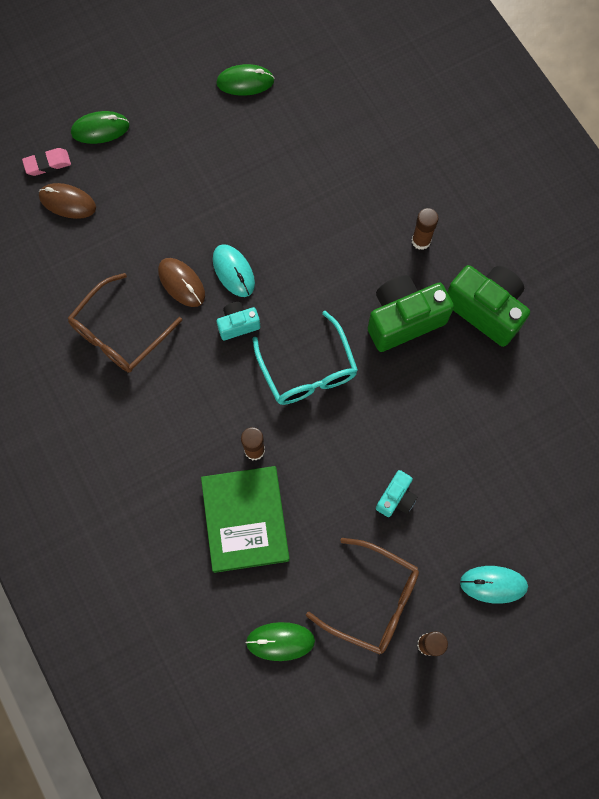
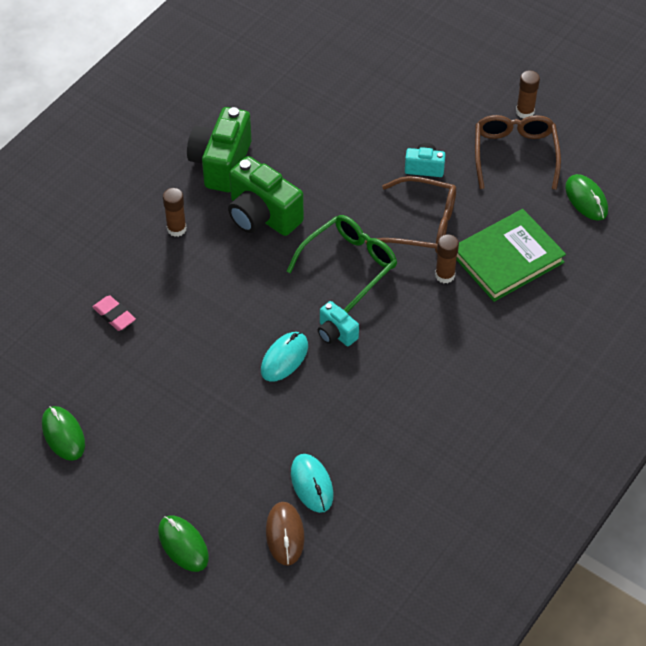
camera: 115 degrees left, 20 degrees down
pink eraser [22,148,71,176] -> pink eraser moved to [93,295,136,331]
brown glasses [68,273,182,373] -> brown glasses moved to [365,176,456,253]
brown mouse [158,258,205,307] -> none
turquoise glasses [252,311,358,405] -> green glasses [286,215,397,313]
turquoise mouse [460,566,528,604] -> turquoise mouse moved to [291,454,333,513]

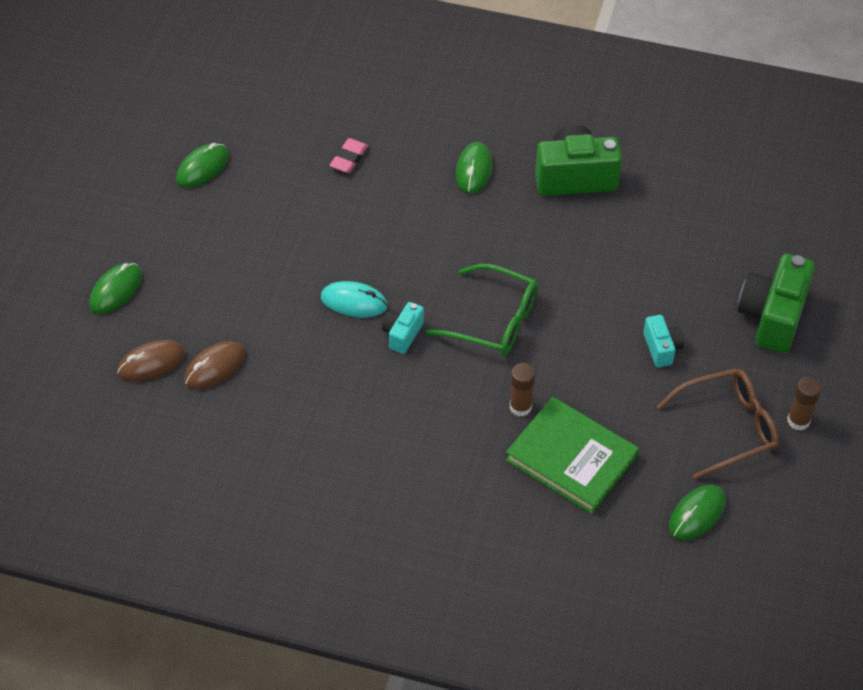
camera: 70 degrees right, 0 degrees up
brown glue stick [163,188,186,237] -> green mouse [456,142,492,193]
green camera [228,156,304,236] -> green camera moved to [738,253,815,353]
turquoise mouse [291,454,333,513] -> brown mouse [184,341,245,389]
brown glasses [365,176,456,253] -> none

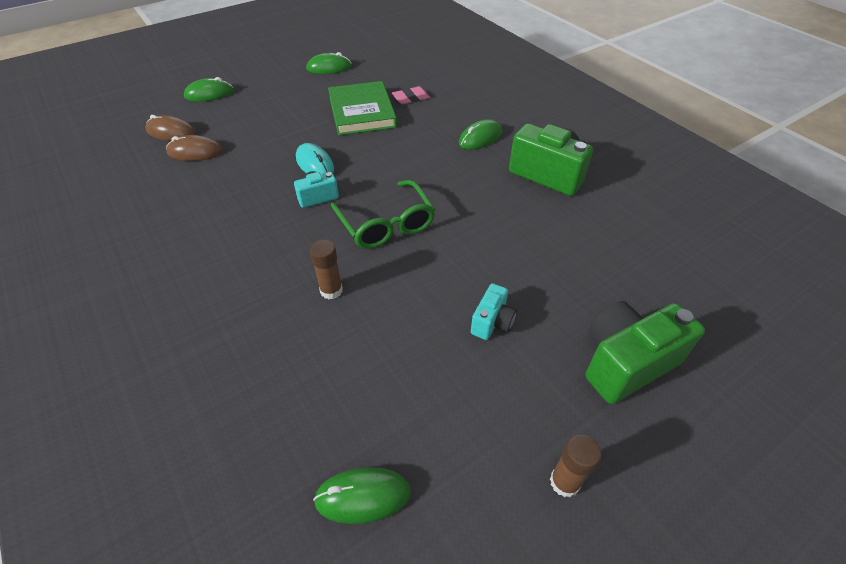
camera: 40 degrees right, 5 degrees down
green book [505,397,639,514] -> green book moved to [328,81,397,135]
brown glasses [656,368,779,480] -> none

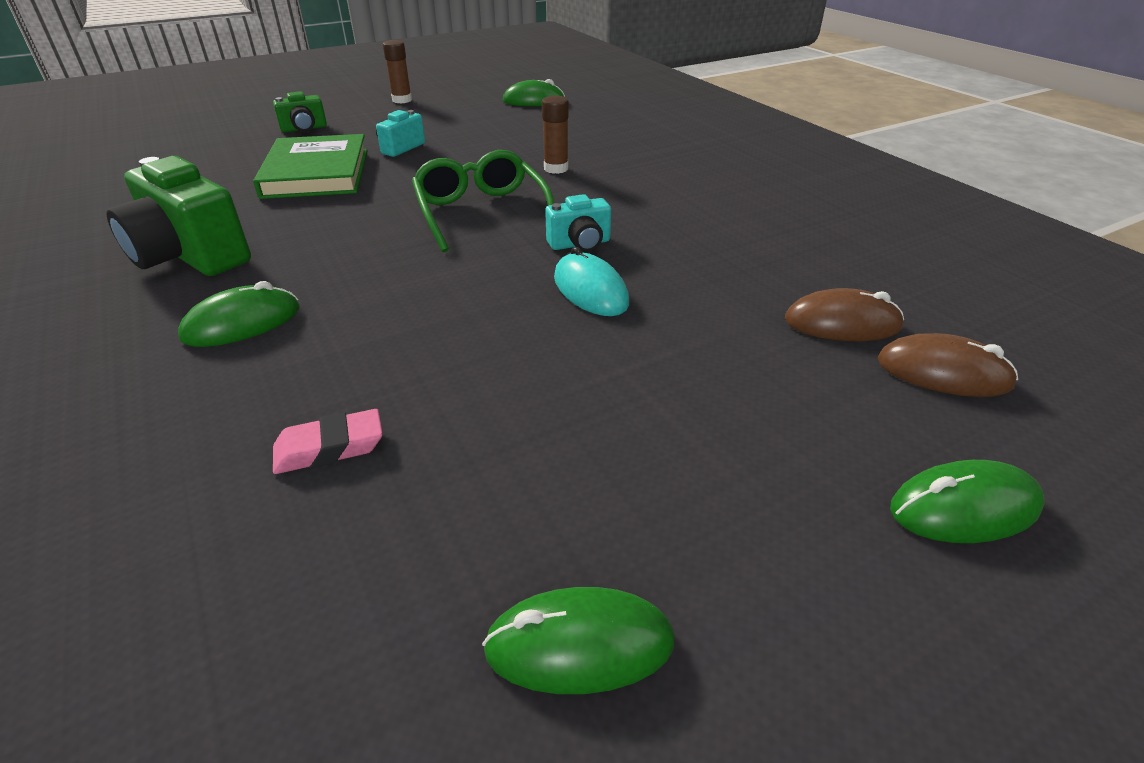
camera: 175 degrees left, 10 degrees down
green book [328,81,397,135] -> green book moved to [253,134,368,199]
green camera [585,301,705,404] -> green camera [273,91,327,132], size x0.52

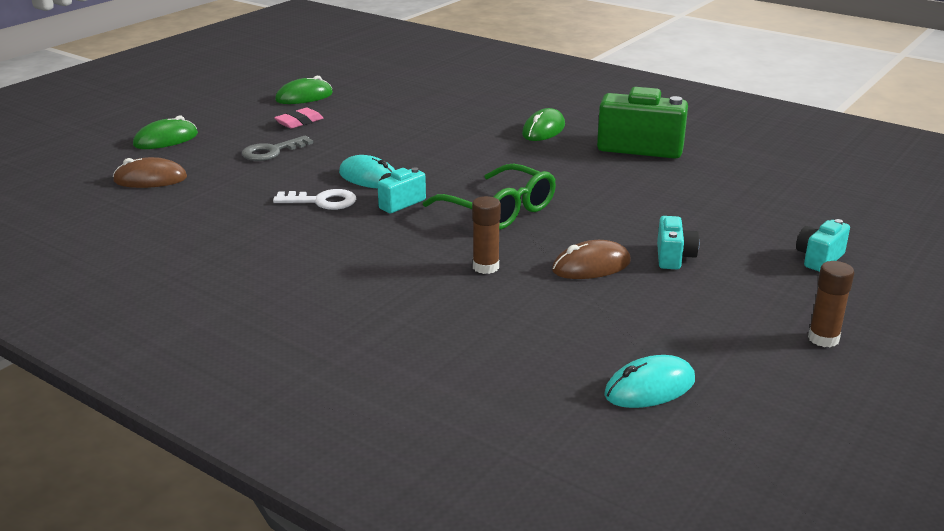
camera: 155 degrees right, 10 degrees down
green book [253,134,368,199] -> none
green camera [273,91,327,132] -> turquoise camera [796,219,850,272]
pink eraser [273,409,383,474] -> pink eraser moved to [274,108,323,129]
green mouse [503,79,565,106] -> turquoise mouse [604,355,695,408]
brown mouse [785,288,904,341] -> brown mouse moved to [552,240,631,279]
none -> grey key [242,136,313,161]
none -> white key [273,189,356,210]

